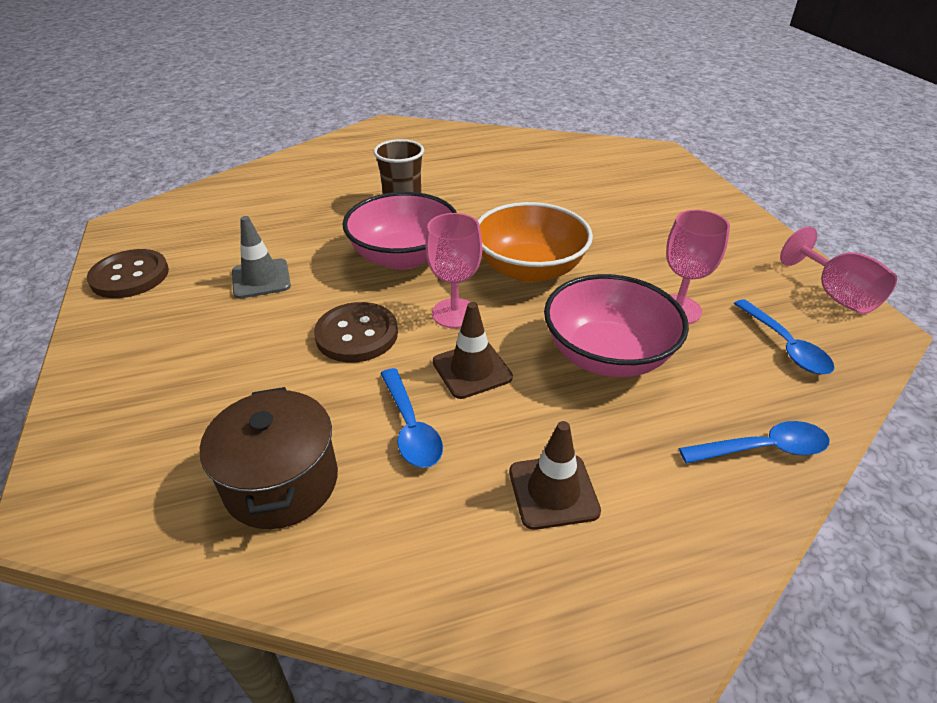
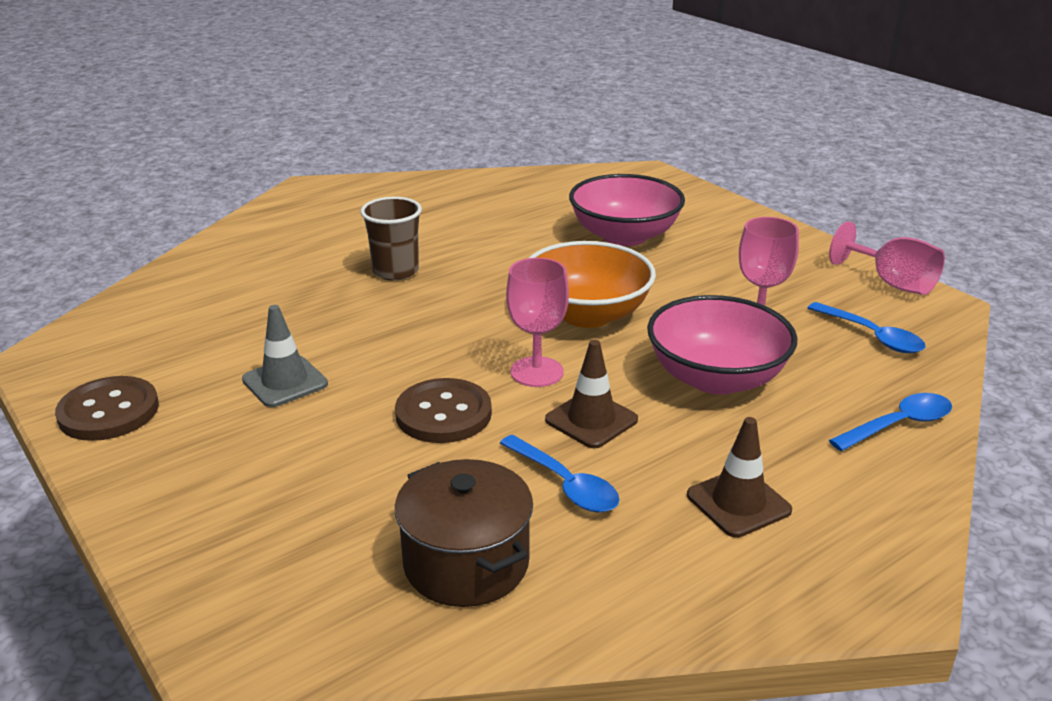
camera: 20 degrees left, 10 degrees down
pink bowl [342,192,457,270] -> pink bowl moved to [569,174,685,246]

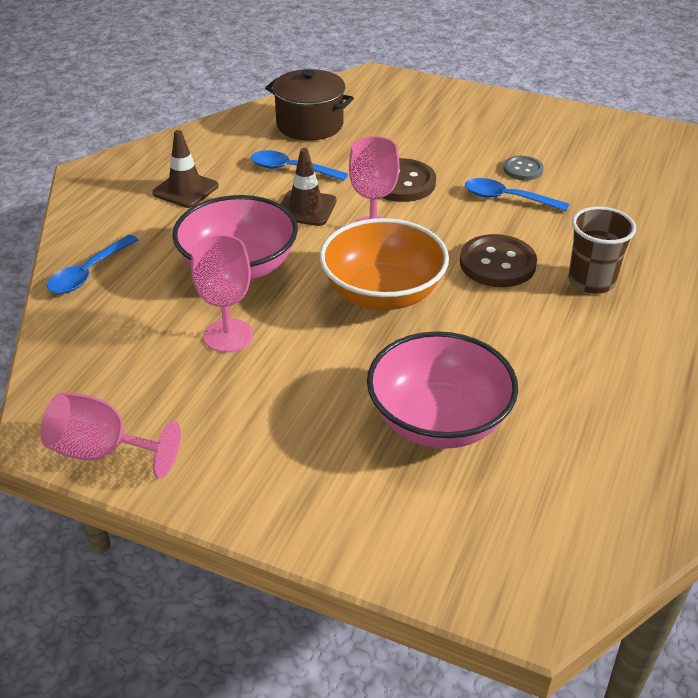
camera: 150 degrees right, 10 degrees up
brown button [55,376,159,441] -> brown button moved to [460,234,537,287]
grey traffic cone [242,305,328,407] -> grey button [504,156,544,180]
blue spoon [808,302,925,353] -> blue spoon moved to [465,178,569,212]

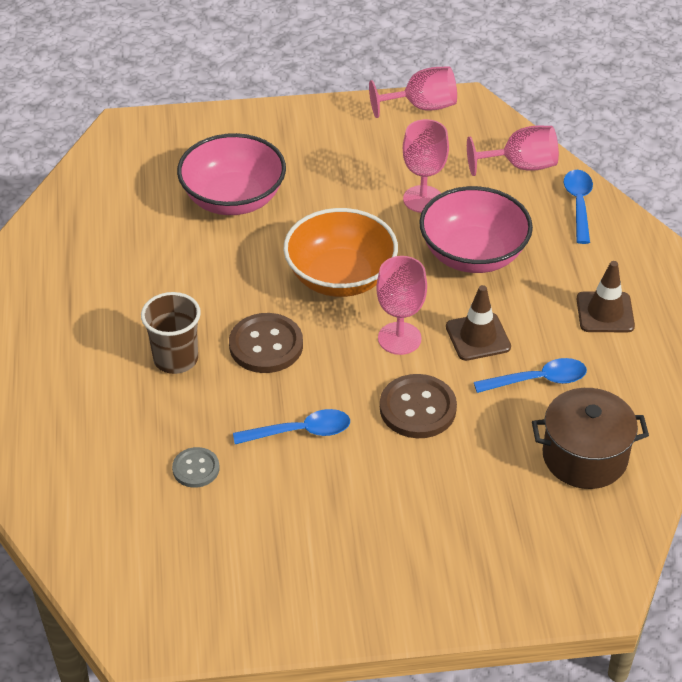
camera: 150 degrees right, 5 degrees up
grey button [504,156,544,180] -> grey button moved to [172,447,220,488]
none -> pink goblet [467,126,559,176]

